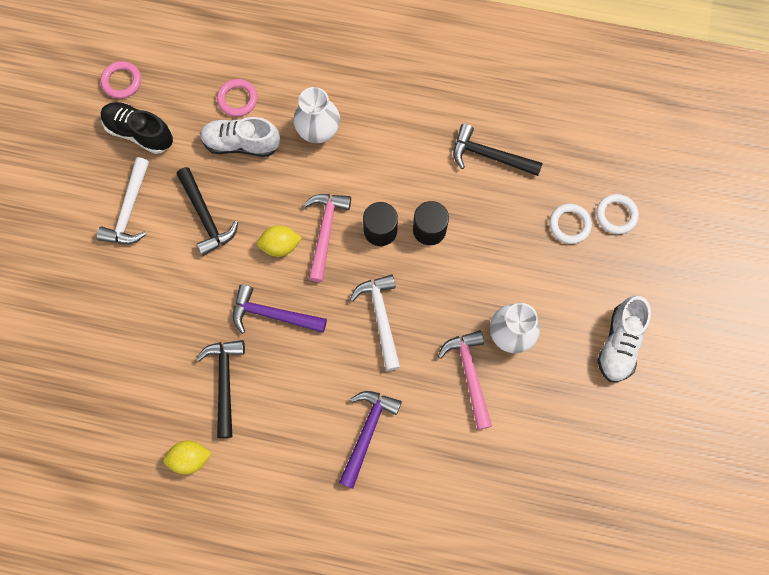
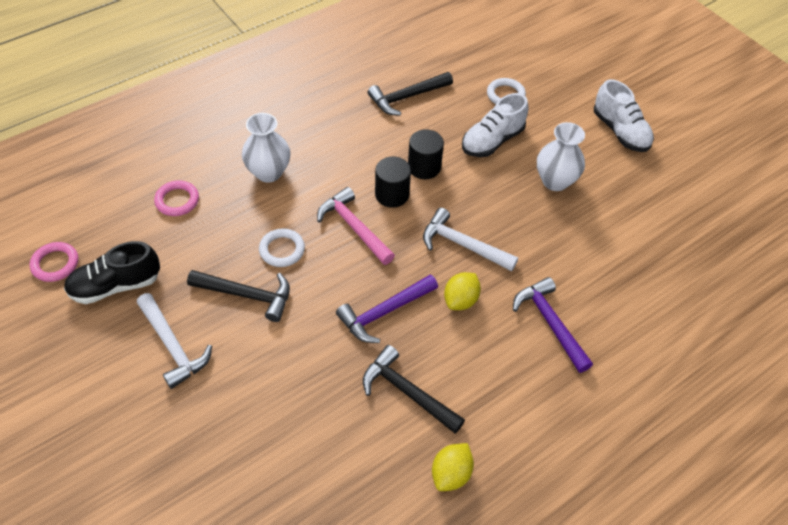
camera: 50 degrees left, 20 degrees down
white shoe [200,117,280,157] -> white shoe moved to [462,93,529,157]
yellow lemon [257,225,302,257] -> yellow lemon moved to [444,272,481,310]
pink hammer [438,330,492,430] -> none
white ring [596,194,639,234] -> white ring moved to [259,228,305,267]

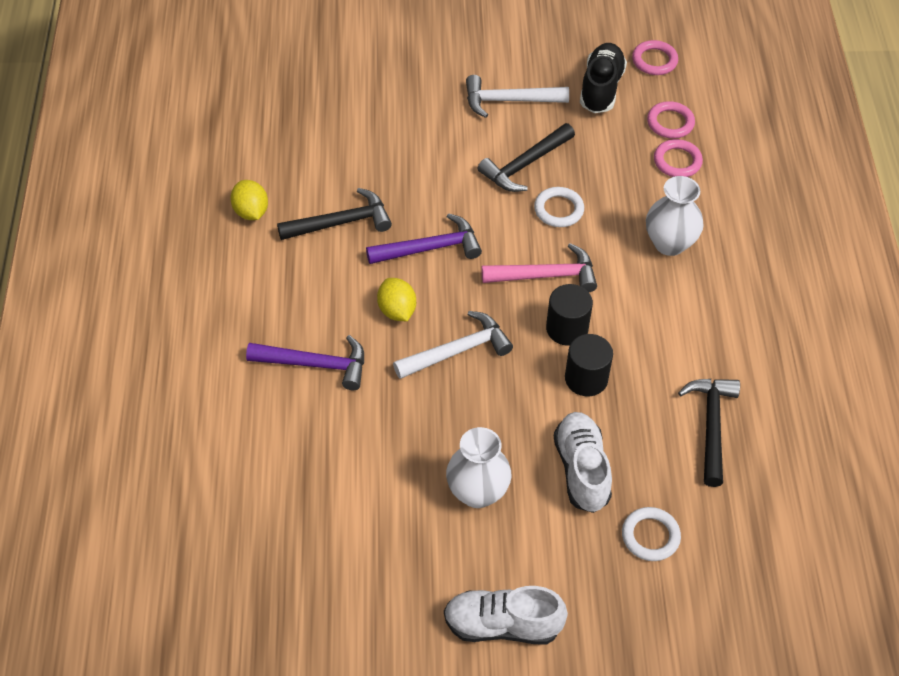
camera: 125 degrees right, 0 degrees up
purple hammer [336,274,438,343] -> purple hammer turned 75 degrees clockwise [366,213,482,264]
none -> pink ring [647,101,695,139]

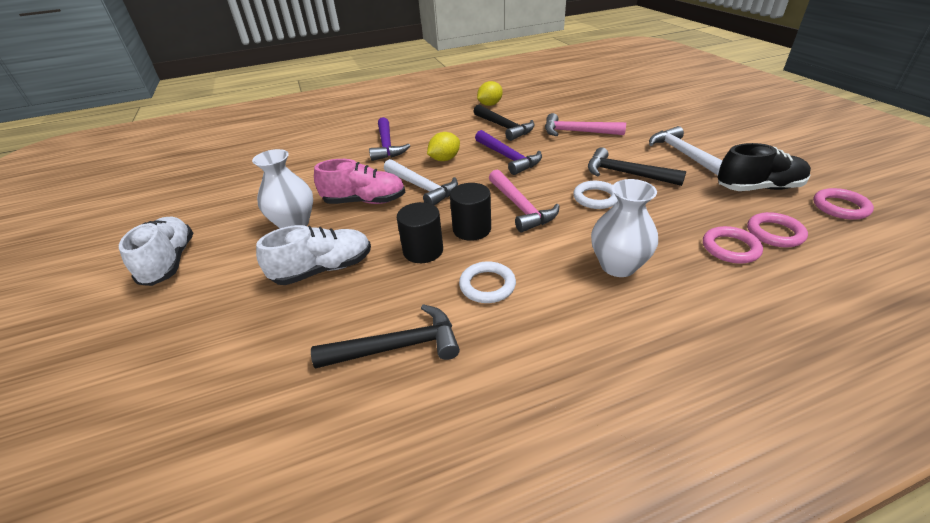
camera: 75 degrees right, 15 degrees down
white ring [622,507,681,561] -> white ring moved to [459,261,516,303]
none -> pink shoe [314,159,405,204]
none -> pink hammer [545,113,626,136]

